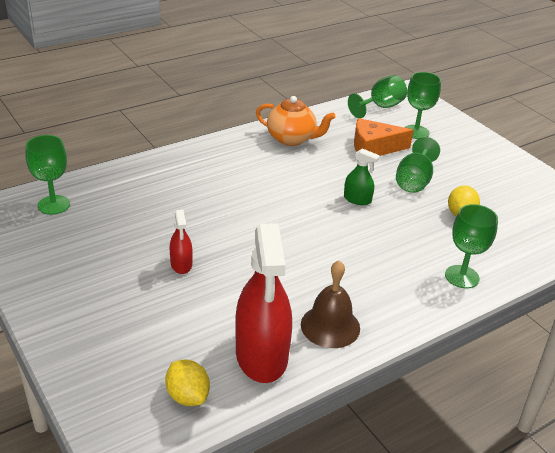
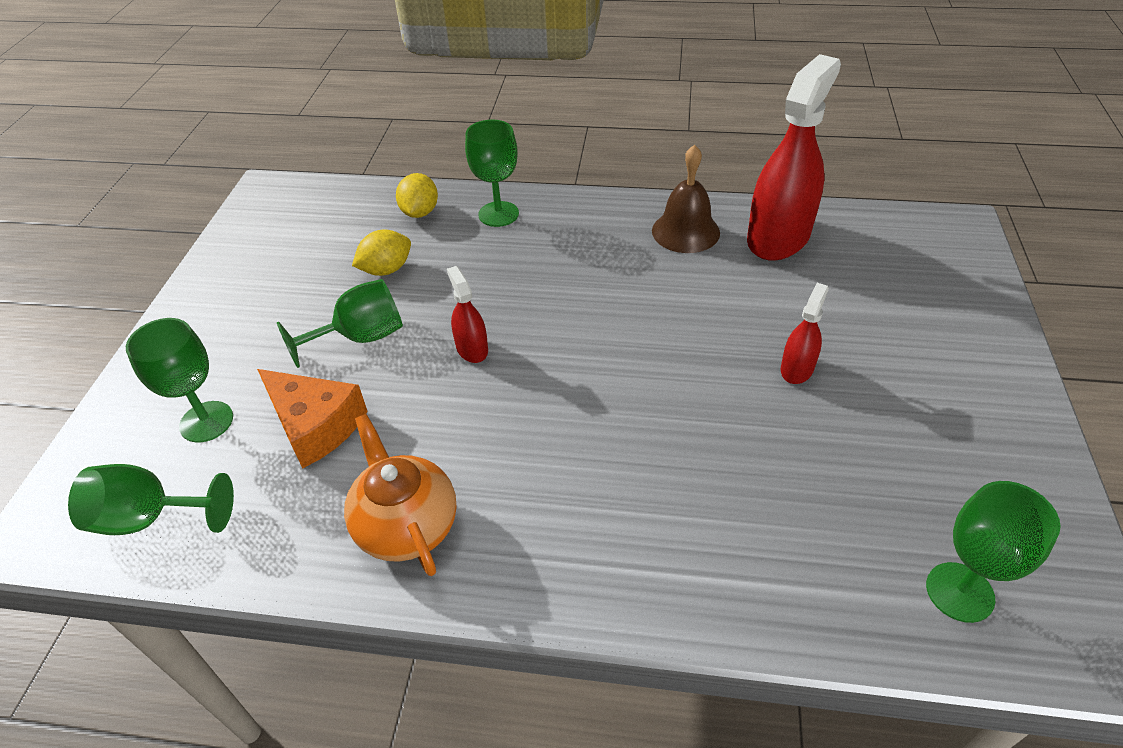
camera: 135 degrees left, 10 degrees up
yellow lemon [165,360,210,406] -> yellow lemon moved to [396,173,438,218]
green spray bottle [344,149,380,205] -> red spray bottle [447,266,488,363]

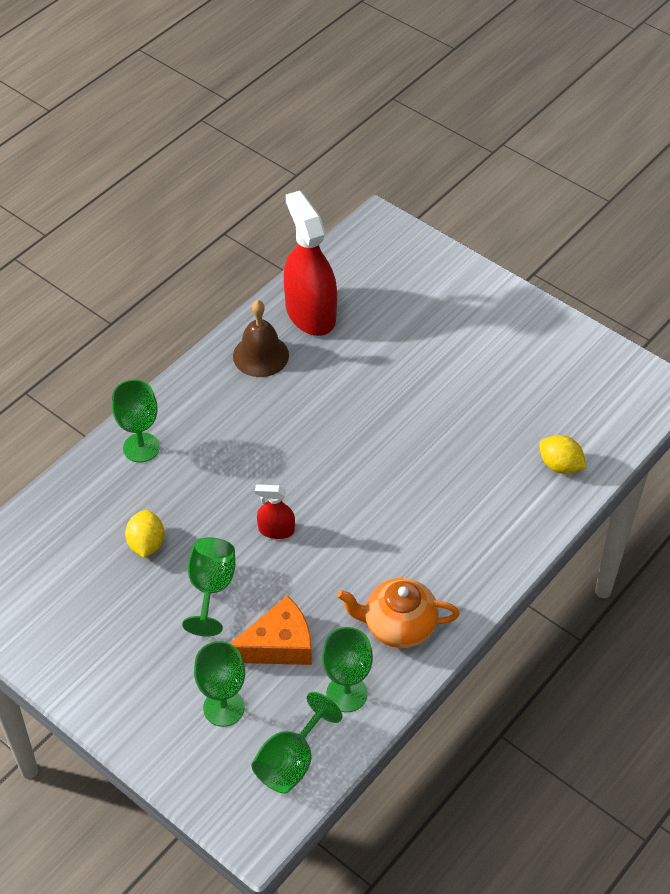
camera: 60 degrees left, 5 degrees up
yellow lemon [396,173,438,218] -> yellow lemon moved to [539,435,586,474]
red spray bottle [781,283,829,384] -> none
green goblet [926,481,1061,623] -> green goblet moved to [322,627,373,712]

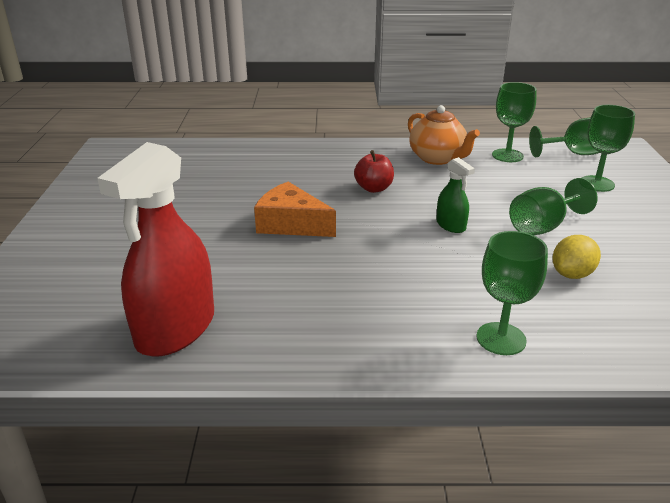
camera: 130 degrees left, 20 degrees down
orange cheese [230,595,312,665] -> orange cheese moved to [254,182,336,237]
brown bell [233,300,289,377] -> none
red spray bottle [255,484,295,539] -> green spray bottle [436,157,475,233]
yellow lemon [539,435,586,474] -> none
none -> red apple [354,150,394,193]

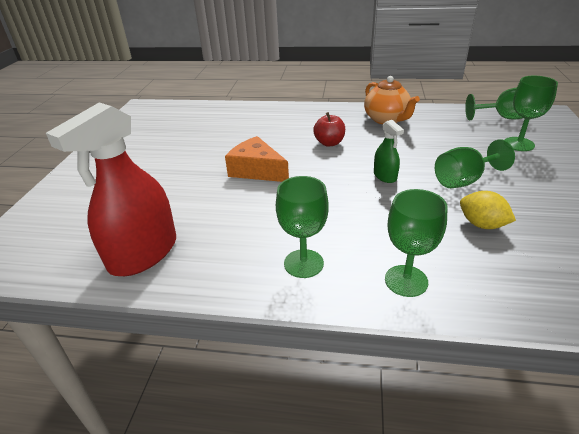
camera: 10 degrees right, 5 degrees up
green goblet [492,82,537,162] -> green goblet moved to [276,176,328,278]
yellow lemon [552,235,601,279] -> yellow lemon turned 75 degrees clockwise [460,191,516,229]

